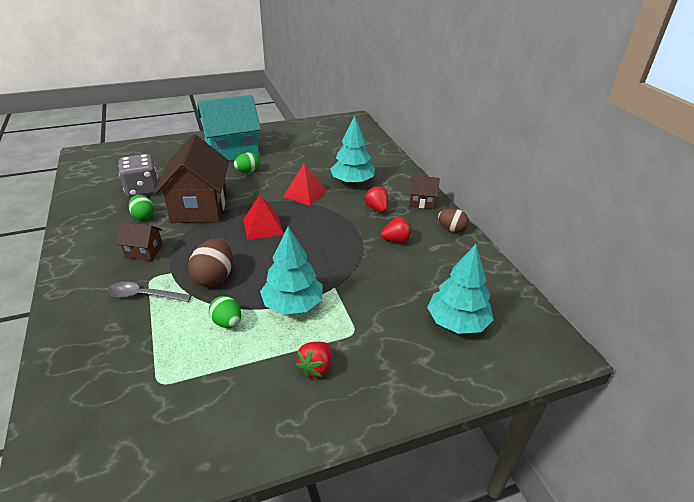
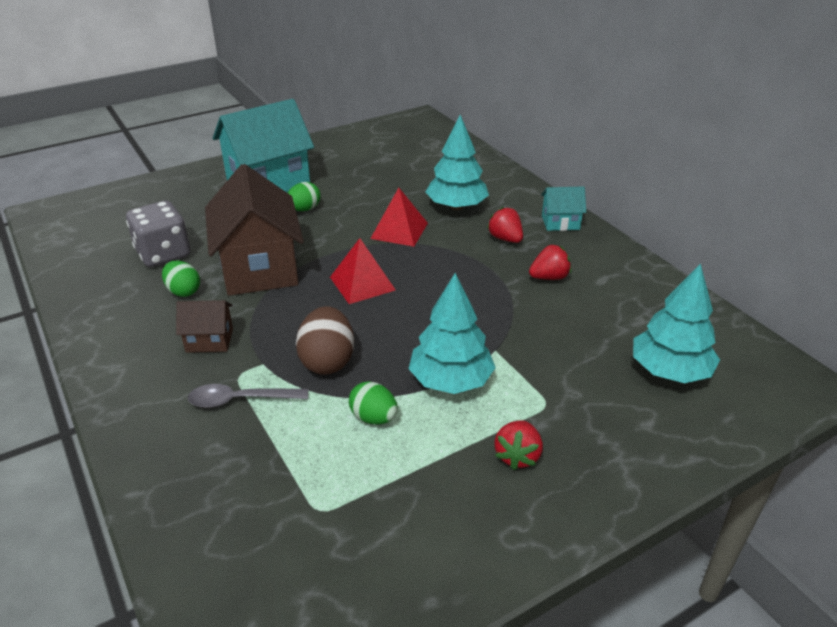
camera: 10 degrees left, 0 degrees up
brown house [409,175,440,209] -> turquoise house [541,186,586,231]
brown egg [438,208,469,233] -> none

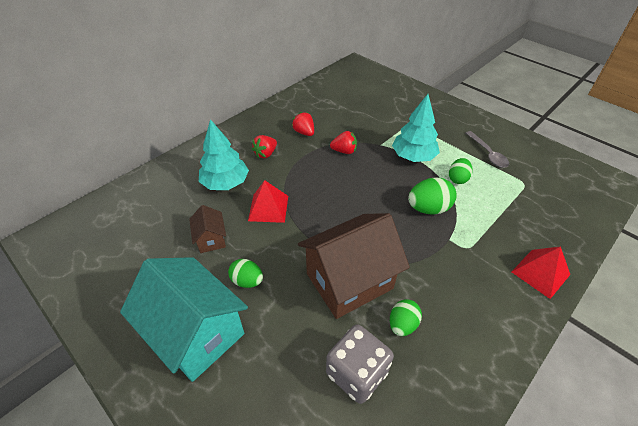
camera: 105 degrees left, 10 degrees up
brown house [176,300,233,353] -> brown house moved to [189,205,226,253]
grey spoon [188,384,308,408] -> grey spoon moved to [466,131,509,168]
brown egg [296,306,354,375] -> green egg [408,178,457,215]
red pyramid [330,238,395,304] -> red pyramid moved to [512,247,570,299]
red strawberry [494,420,543,470] -> red strawberry moved to [330,131,357,154]
turquoise house [541,186,586,231] -> none
turquoise tree [633,263,720,383] -> none

